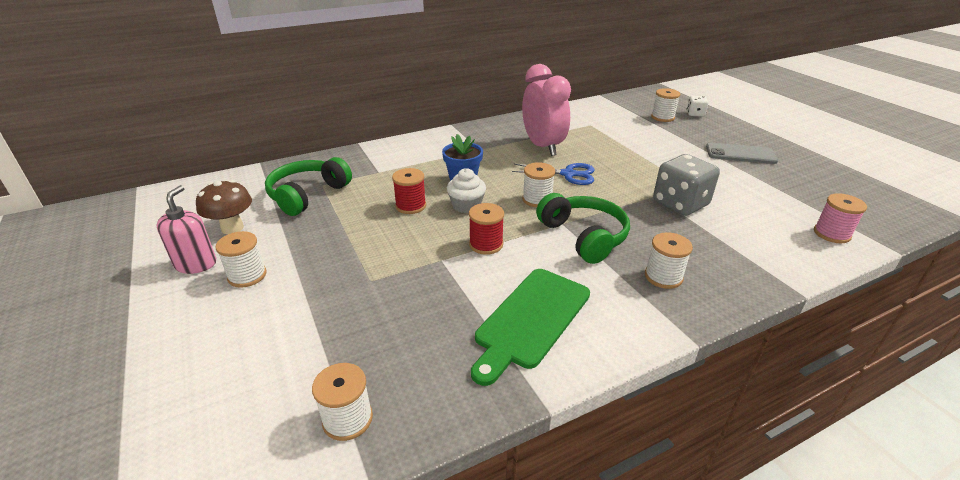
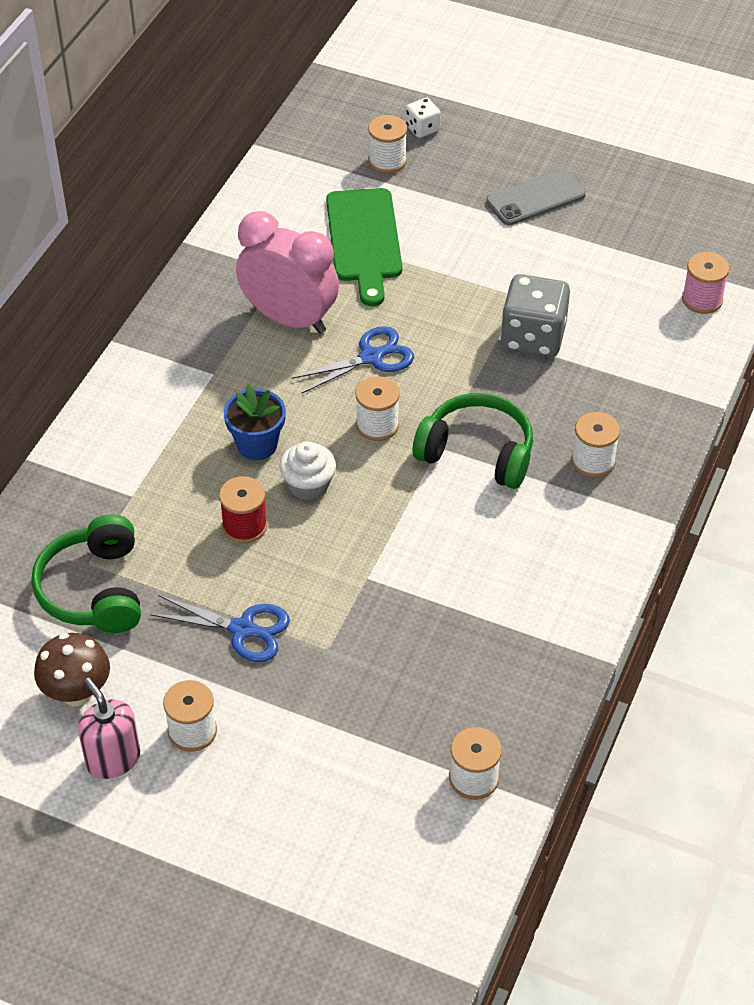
camera: 40 degrees left, 15 degrees up
red spool [469,203,504,255] -> none
green cutting board [471,269,590,386] -> green cutting board moved to [326,188,402,306]
none -> blue scissors [150,595,290,662]

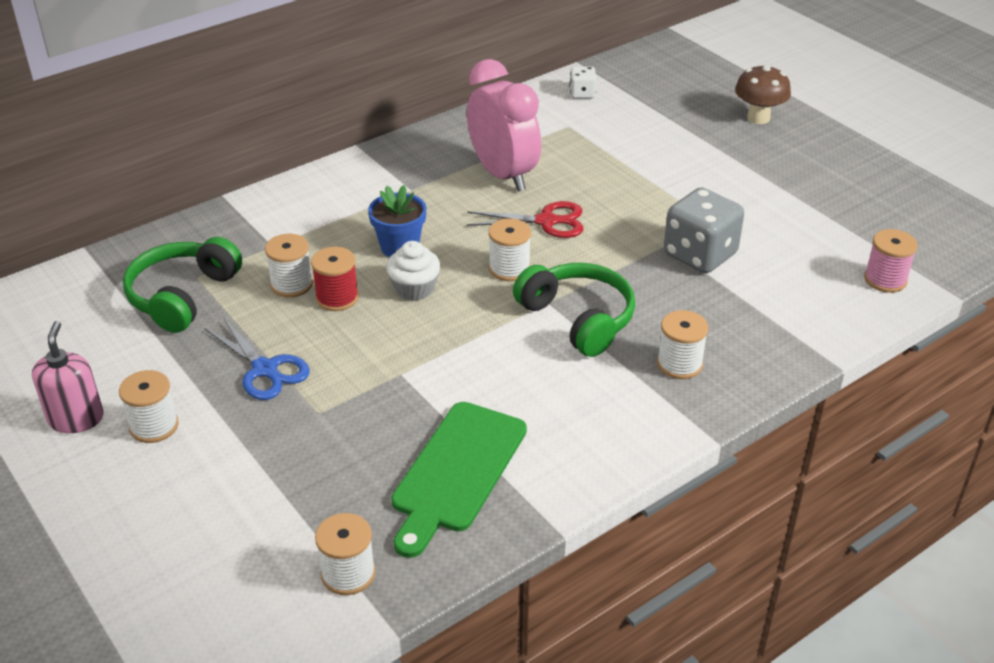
camera: 30 degrees right, 10 degrees down
brown mushroom [34,633,110,706] -> brown mushroom moved to [735,64,791,124]
blue scissors [291,326,414,394] -> red scissors [466,201,583,238]
green cutting board [326,188,402,306] -> green cutting board moved to [391,402,527,558]
white spool [368,115,407,173] -> white spool moved to [265,234,313,297]
white dice [406,98,441,138] -> white dice moved to [569,67,597,99]
grey phone [486,169,586,226] -> none

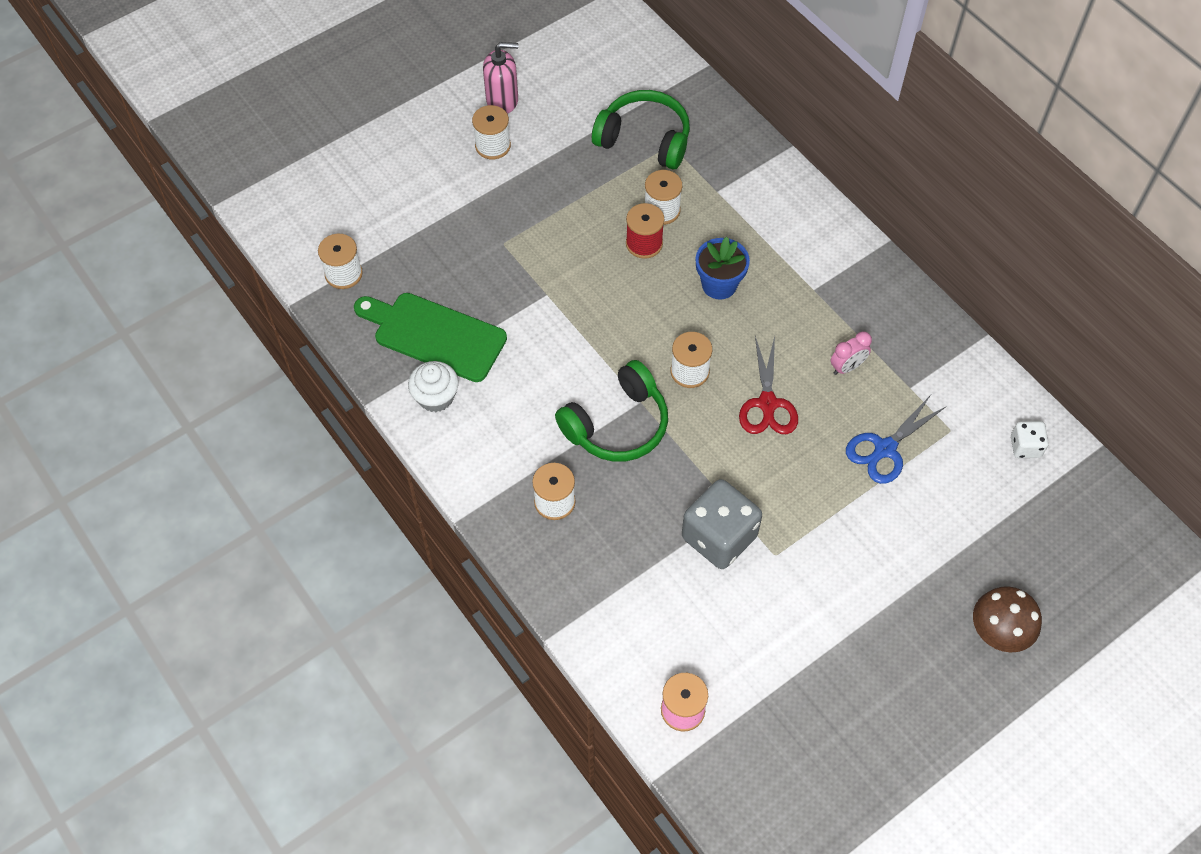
camera: 90 degrees right, 20 degrees up
blue scissors [204,317,310,400] -> blue scissors moved to [846,395,947,484]
white cupcake [386,241,440,301] -> white cupcake moved to [408,361,459,412]
pink clock [467,59,541,191] -> pink clock [831,331,872,375], size x0.42

